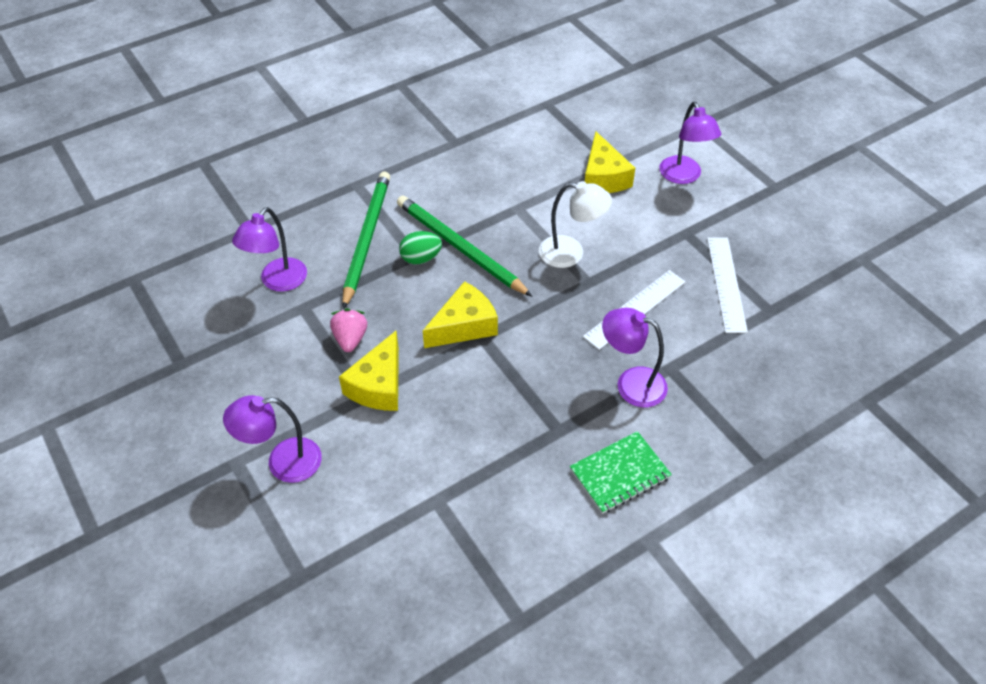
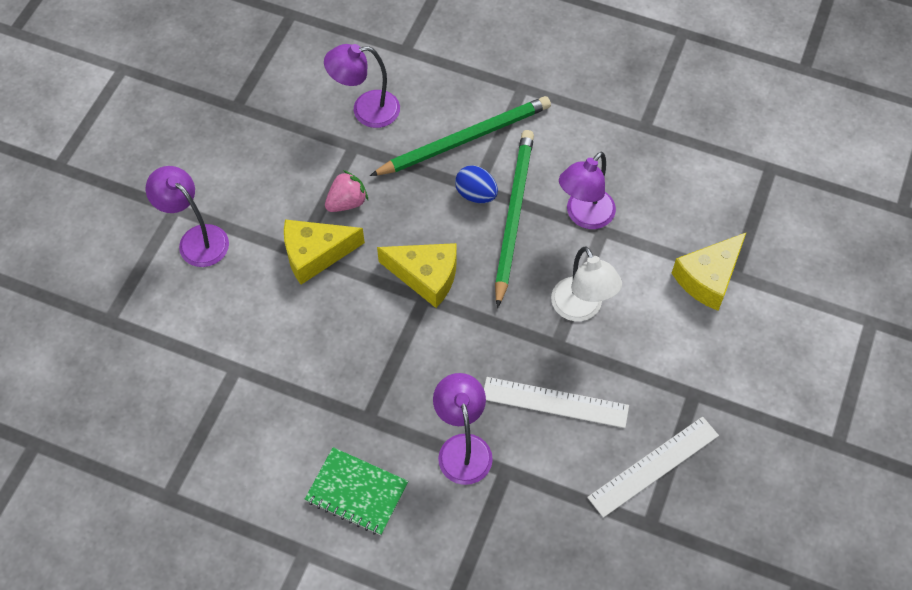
camera: 55 degrees right, 10 degrees up
green egg [399,231,442,265] -> blue egg [455,166,498,203]
purple lamp [659,102,721,184] -> purple lamp moved to [559,152,616,229]

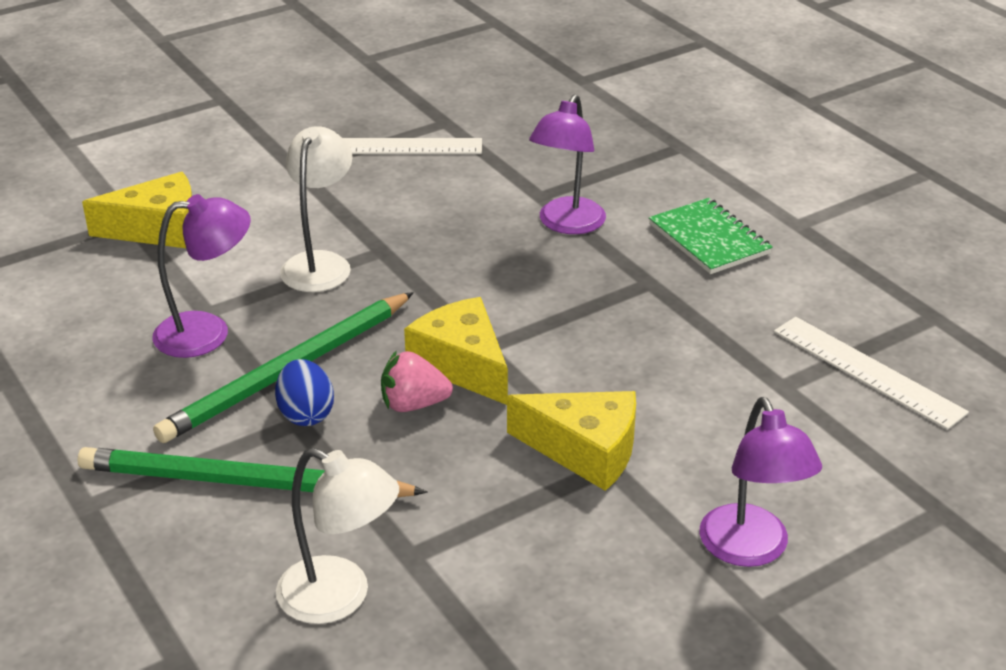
camera: 145 degrees left, 25 degrees down
purple lamp [324,44,400,128] -> white lamp [276,448,399,624]
pink strawberry [325,170,368,212] -> pink strawberry moved to [381,350,453,412]
white ruler [484,377,629,428] -> white ruler moved to [774,317,969,430]

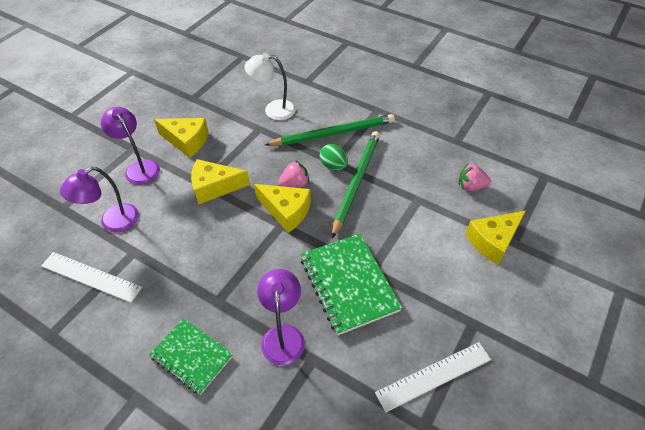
camera: 155 degrees right, 15 degrees up
purple lamp [152,194,251,358] -> purple lamp moved to [60,167,139,232]
blue egg [275,359,334,426] -> green egg [320,144,348,170]
white lamp [280,126,353,292] -> none
none -> yellow cheese [154,118,209,158]
none -> green notebook [300,234,402,335]
none -> pink strawberry [459,163,491,191]

